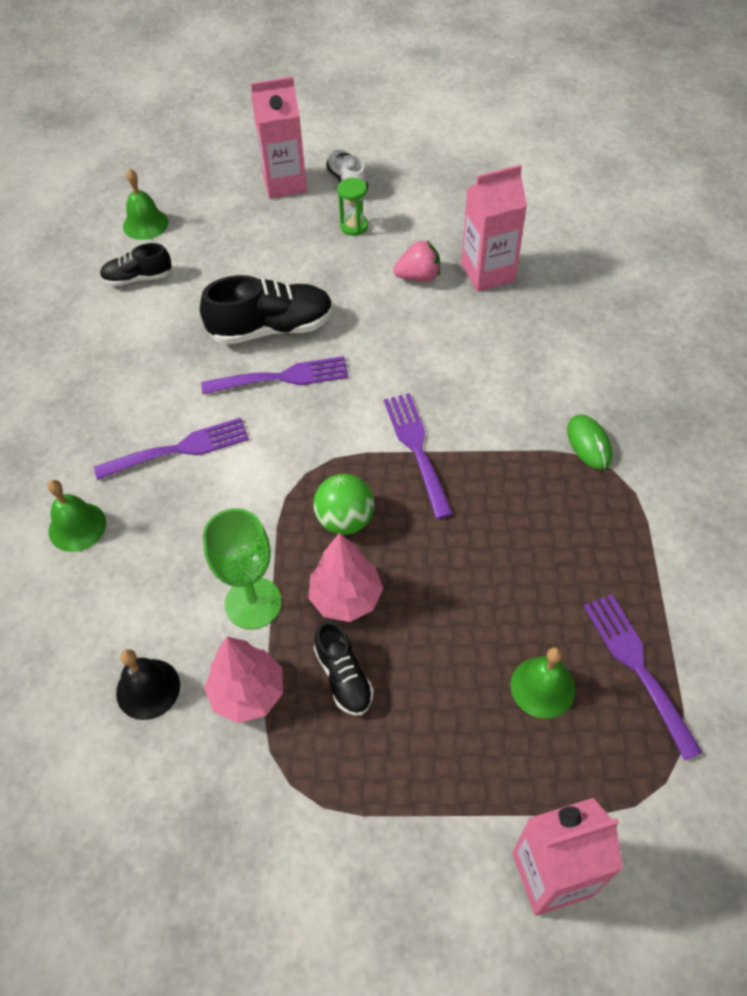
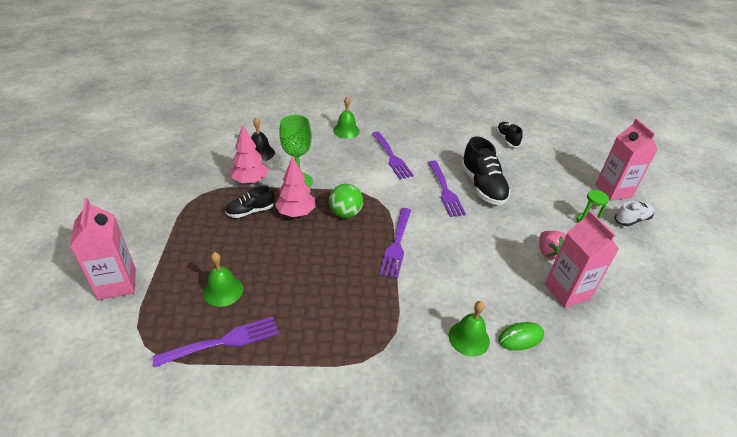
camera: 85 degrees right, 15 degrees down
green bell [123,169,168,240] -> green bell moved to [449,301,490,357]
purple fork [384,393,453,519] -> purple fork turned 120 degrees clockwise [379,208,411,278]
green mouse [567,415,612,470] -> green mouse moved to [498,322,544,351]

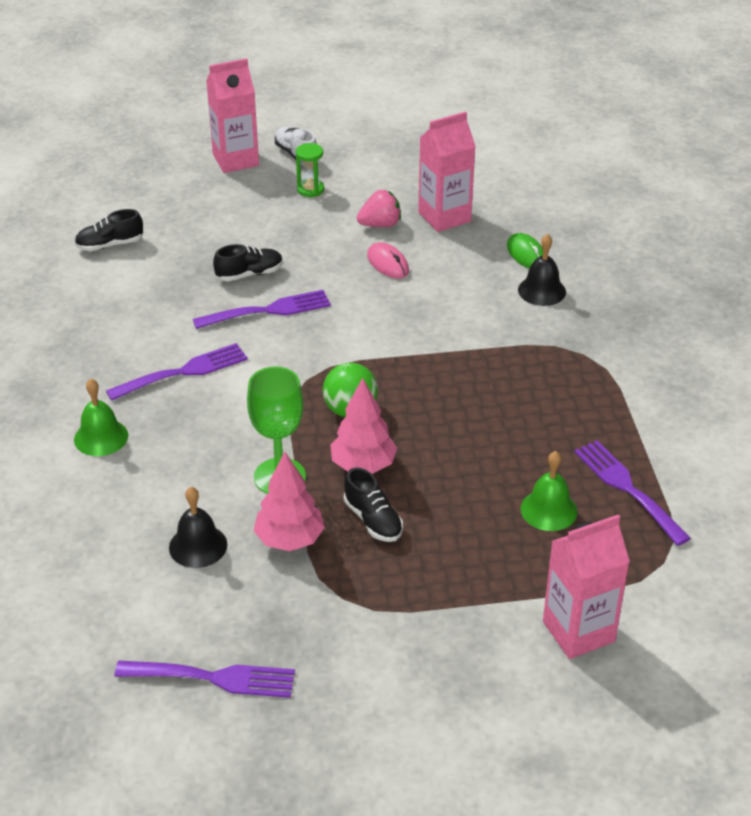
camera: 95 degrees left, 0 degrees up
purple fork [379,208,411,278] -> purple fork moved to [115,661,295,698]
green bell [449,301,490,357] -> black bell [518,234,566,306]
black shoe [461,136,511,205] -> black shoe [213,244,283,281], size x0.58
none -> pink mouse [367,242,409,278]

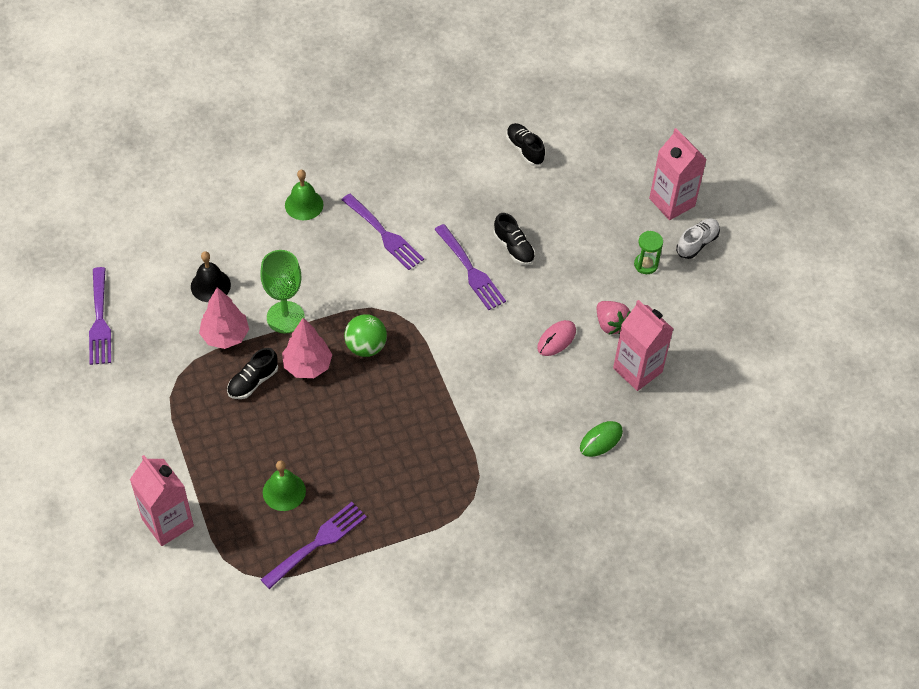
camera: 75 degrees right, 15 degrees up
black bell [518,234,566,306] -> none

